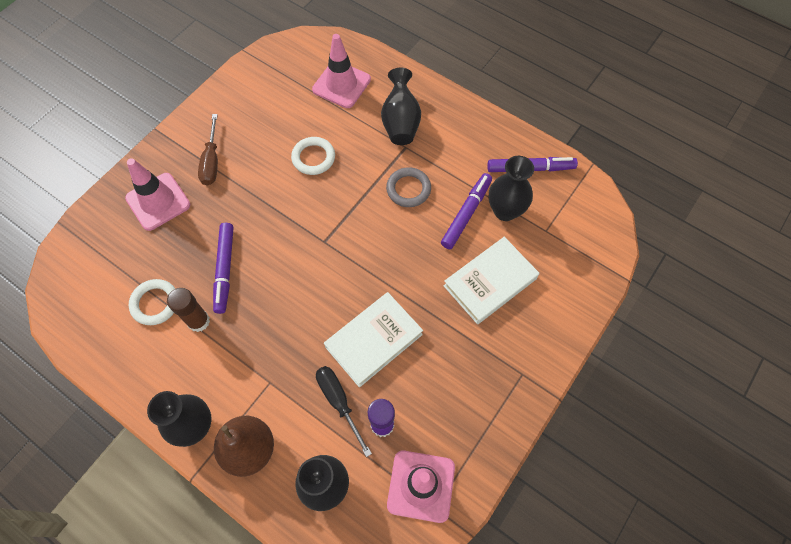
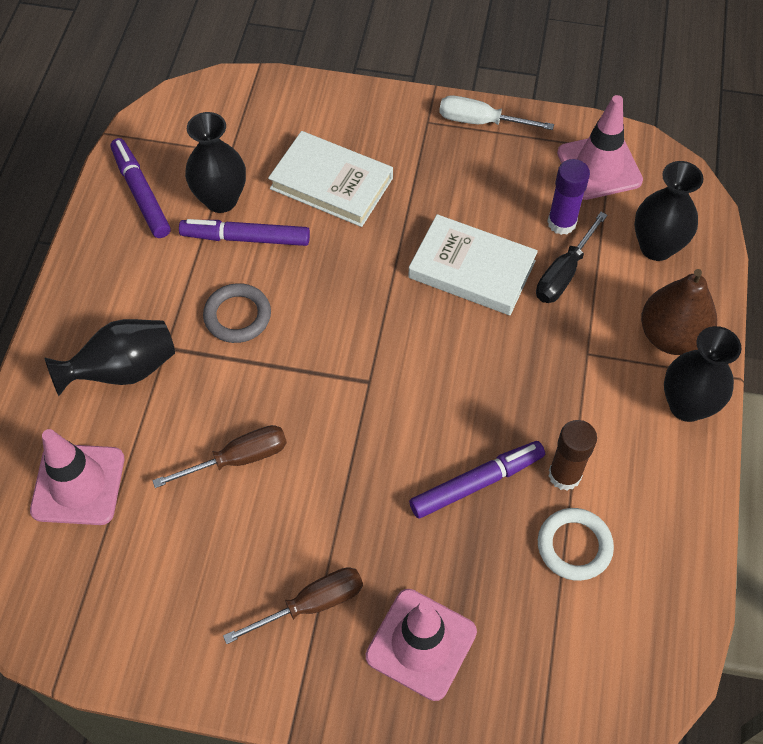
camera: 115 degrees left, 5 degrees down
white ring [291,137,335,175] -> brown screwdriver [152,425,287,488]
none -> white screwdriver [439,95,554,130]

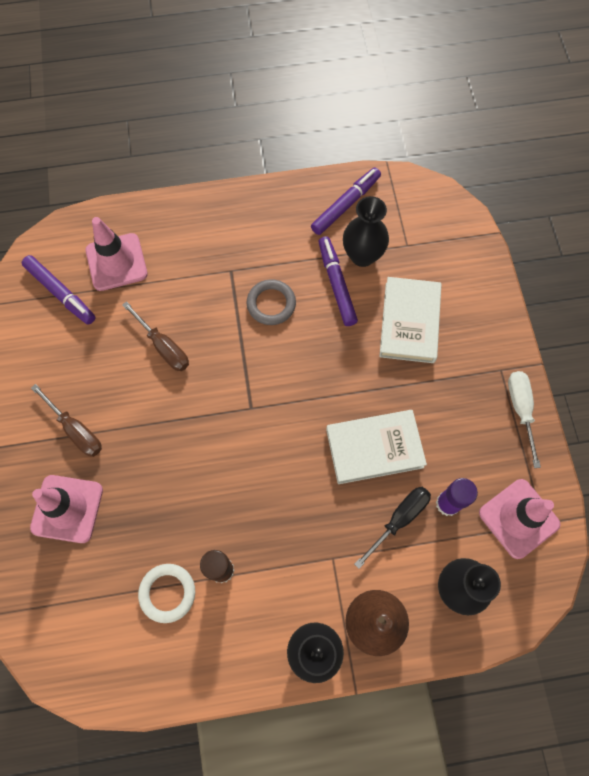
camera: 70 degrees right, 10 degrees up
black vase [44,319,175,396] -> none
white book [408,214,538,315] -> white book turned 75 degrees clockwise [326,410,427,484]
purple marker [409,441,545,519] -> purple marker moved to [22,255,96,325]
black screwdriver [536,212,607,303] -> black screwdriver turned 120 degrees clockwise [354,487,431,569]

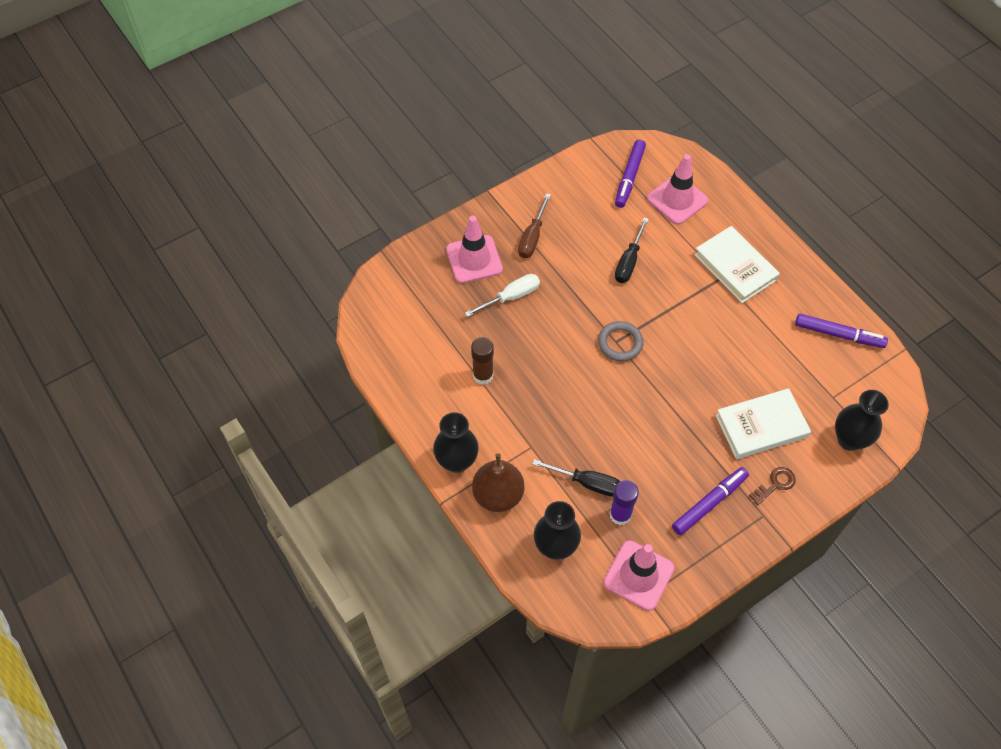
camera: 65 degrees right, 10 degrees down
brown screwdriver [122,301,189,371] -> black screwdriver [615,218,649,283]
white ring [138,564,195,623] -> none
grey ring [246,279,296,325] -> grey ring moved to [598,321,644,361]
purple marker [319,236,358,326] -> purple marker moved to [672,467,749,535]
white book [326,410,427,484] -> white book moved to [694,226,780,303]
black vase [343,196,389,267] -> black vase moved to [835,390,889,451]
white screwdriver [508,371,541,468] -> white screwdriver moved to [465,274,540,317]
none -> brown key [749,467,796,505]

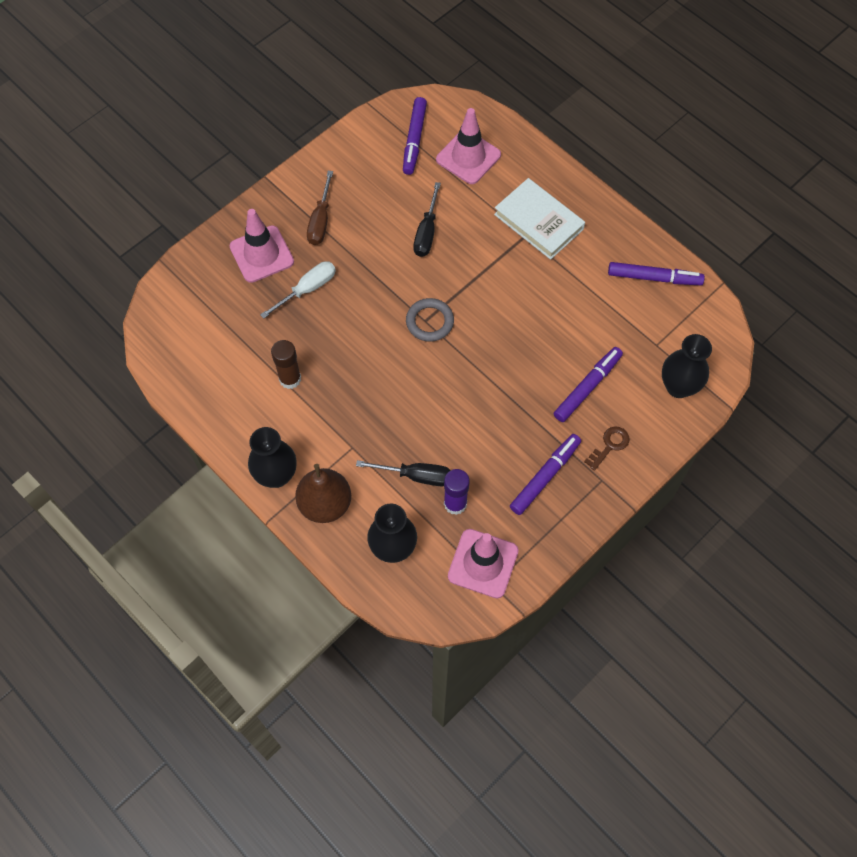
camera: 10 degrees left, 5 degrees up
white book [716,388,811,459] -> purple marker [553,347,623,422]

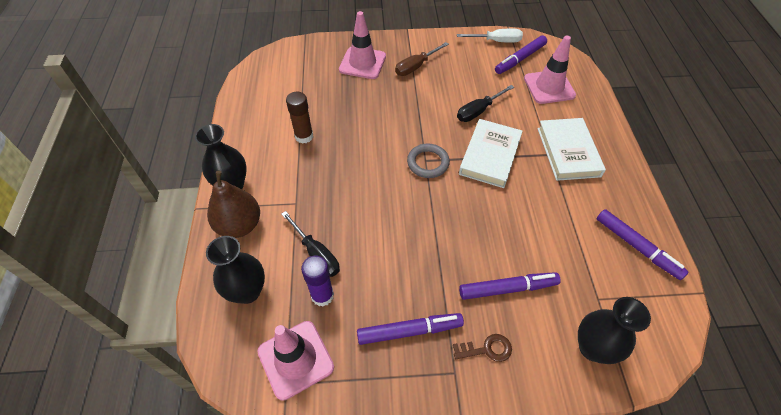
camera: 40 degrees right, 10 degrees down
white screwdriver [260,261,336,319] -> white screwdriver moved to [457,29,523,43]
none -> white book [459,119,523,188]

